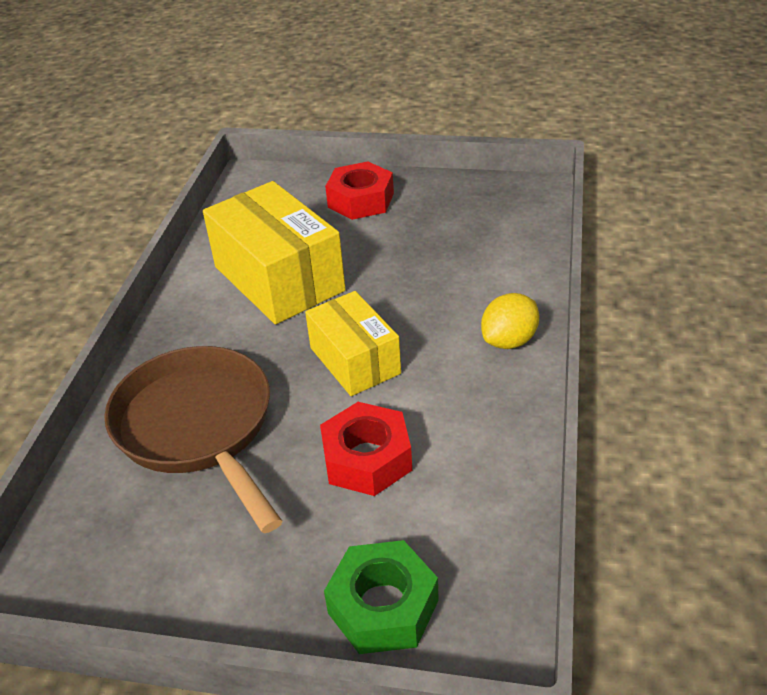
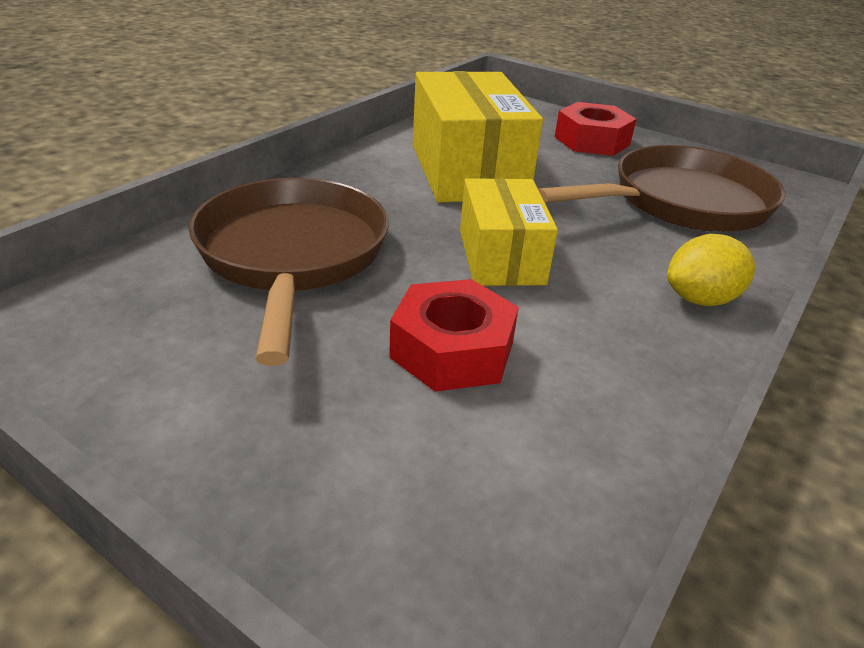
camera: 20 degrees right, 5 degrees down
green nut [324,540,439,654] -> none
none -> brown pan [538,145,785,232]

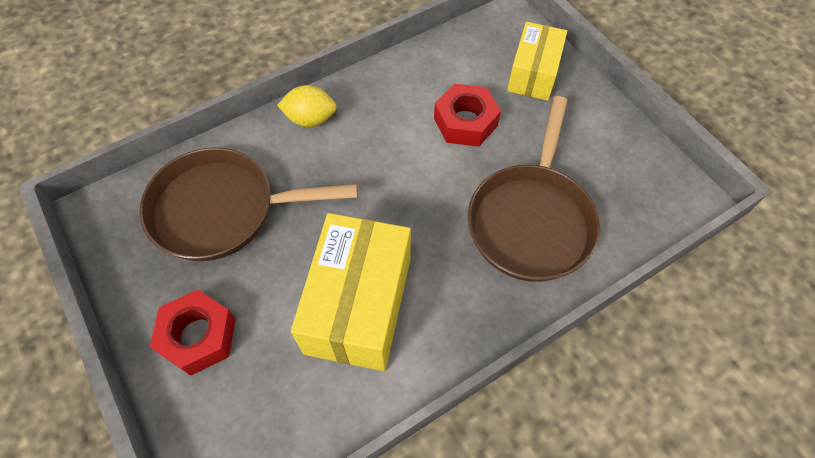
camera: 155 degrees left, 25 degrees up
yellow box [460,178,558,286] -> yellow box moved to [507,22,567,101]

